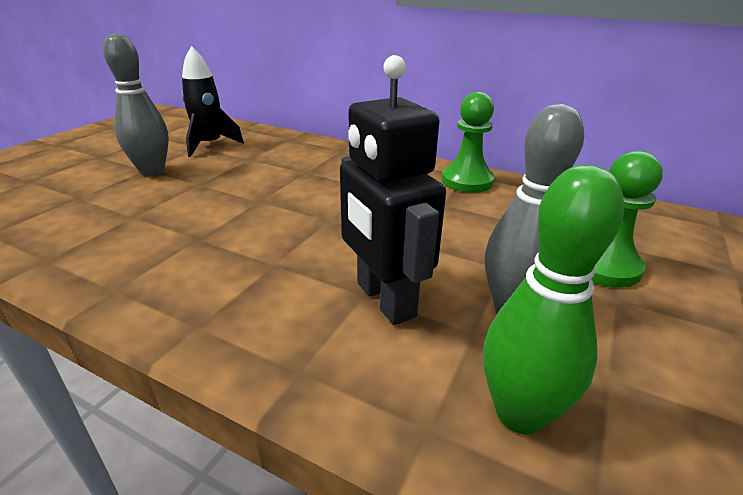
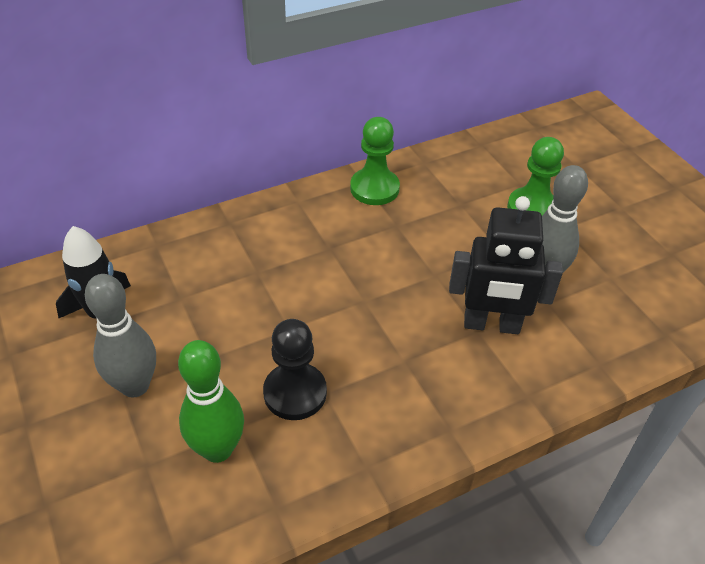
camera: 55 degrees left, 15 degrees up
green bowling pin [483,165,624,435] -> green bowling pin moved to [178,340,244,463]
none -> black pawn [263,319,327,420]

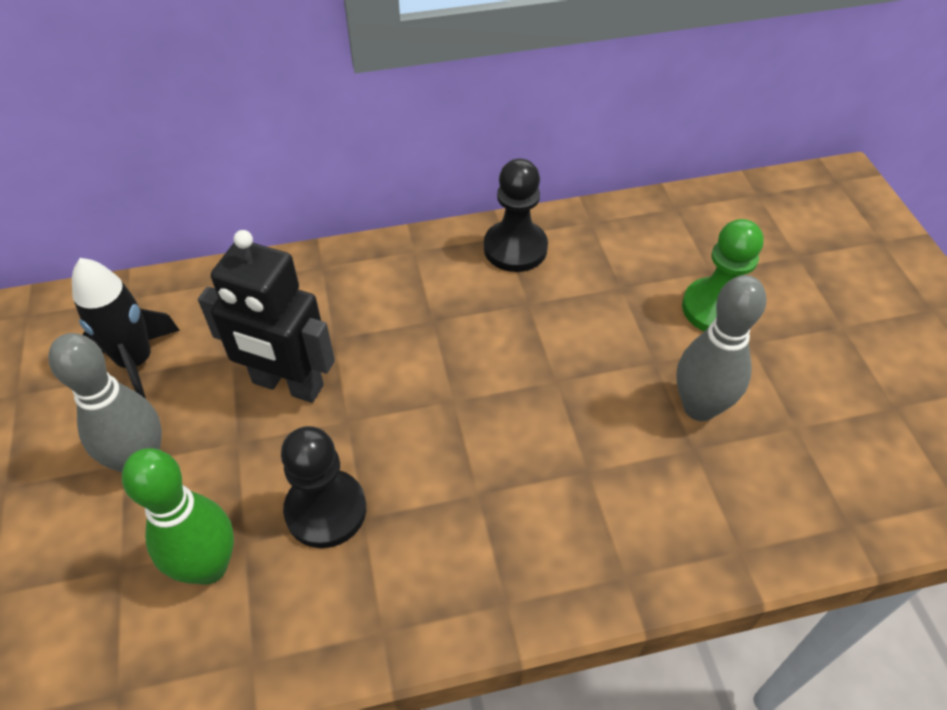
camera: 15 degrees right, 5 degrees up
green pawn [350,117,400,205] -> black pawn [484,159,548,272]
black robot [449,196,563,334] -> black robot moved to [198,230,335,403]

